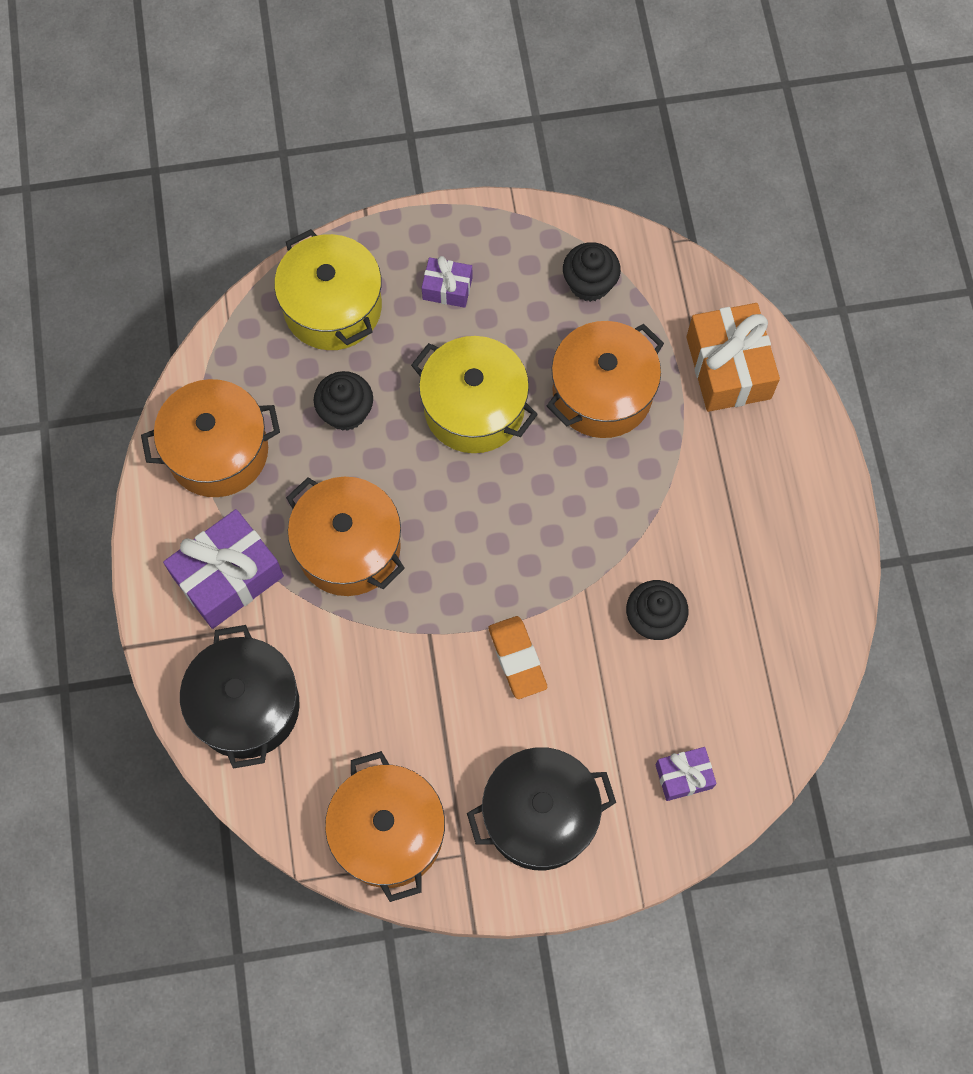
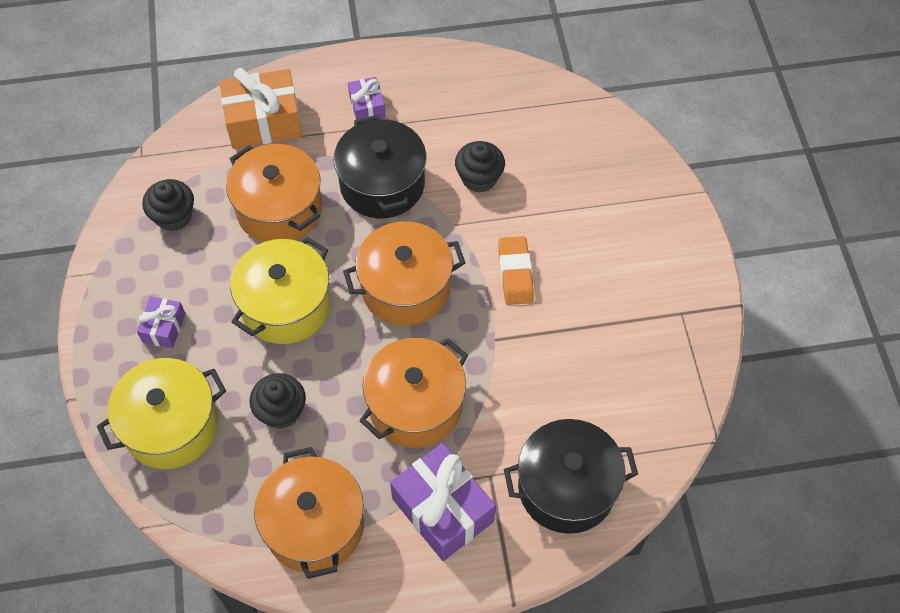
camera: 90 degrees left, 10 degrees down
orange pot [325,751,445,902] -> orange pot moved to [343,221,465,326]
black pot [467,747,616,870] -> black pot moved to [334,115,426,218]
orange eraser [489,616,547,699] -> orange eraser turned 75 degrees counterclockwise [498,236,534,305]
purple gift [655,747,717,801] -> purple gift moved to [348,77,386,120]

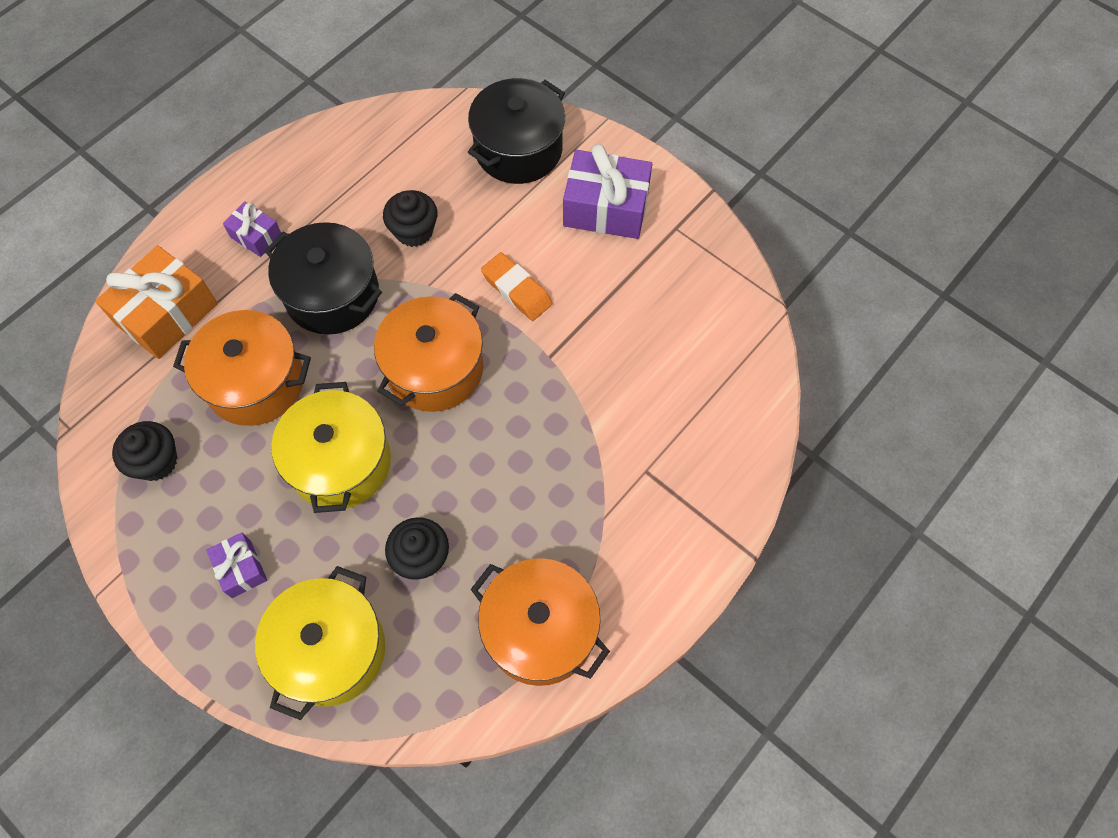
camera: 40 degrees left, 5 degrees up
orange pot [359,338,468,448] -> none
purple gift [390,443,496,561] -> purple gift moved to [563,144,652,239]
black pot [504,419,638,534] -> black pot moved to [468,78,565,184]

